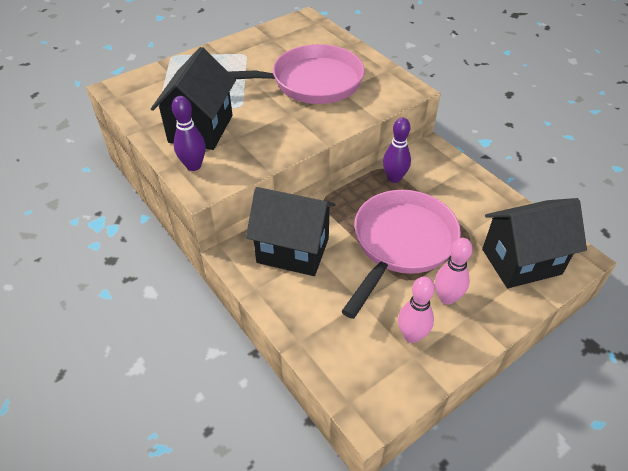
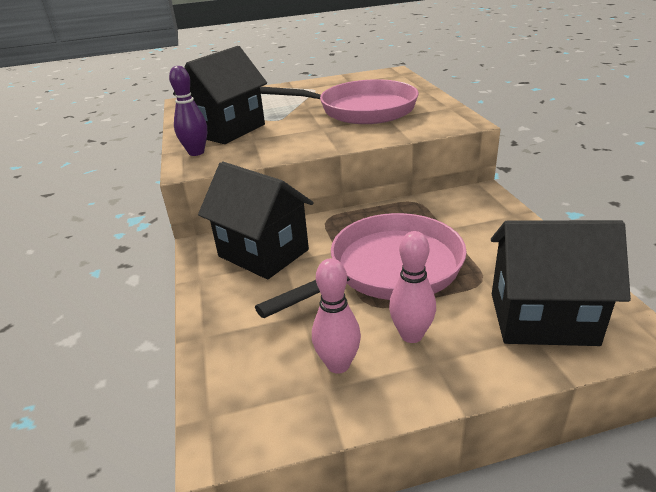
camera: 25 degrees right, 15 degrees down
purple bowling pin [383,118,411,183] -> none

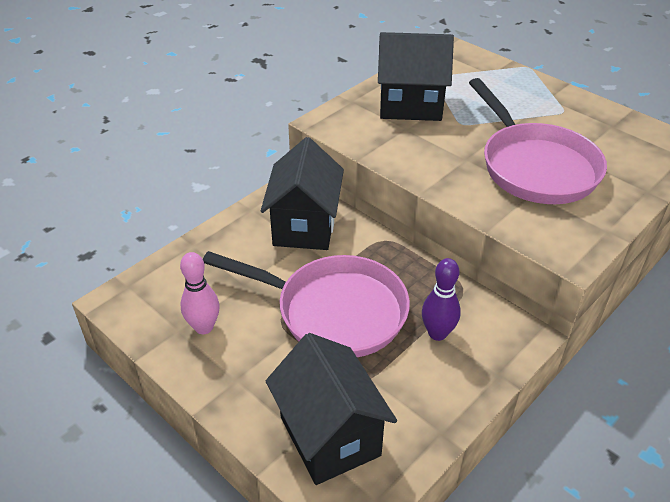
camera: 55 degrees right, 10 degrees up
purple bowling pin [169,66,207,156] -> purple bowling pin moved to [422,258,461,341]
pink bowling pin [389,231,436,343] -> none

